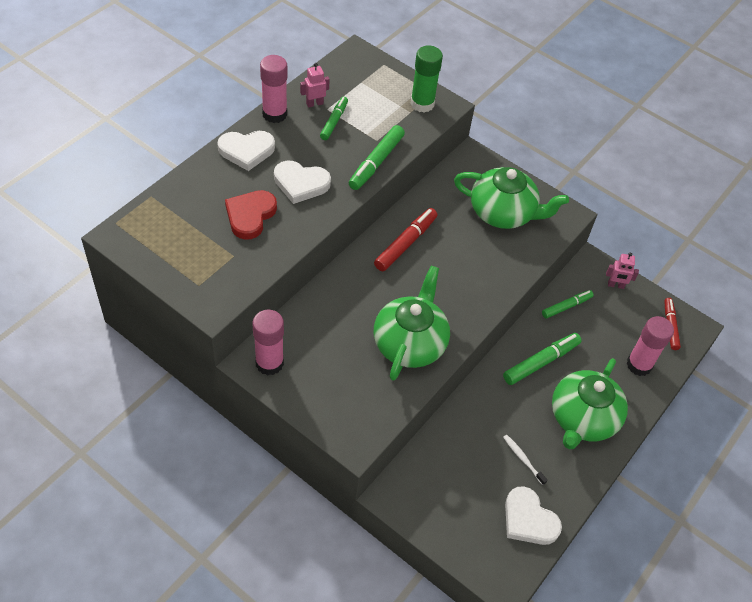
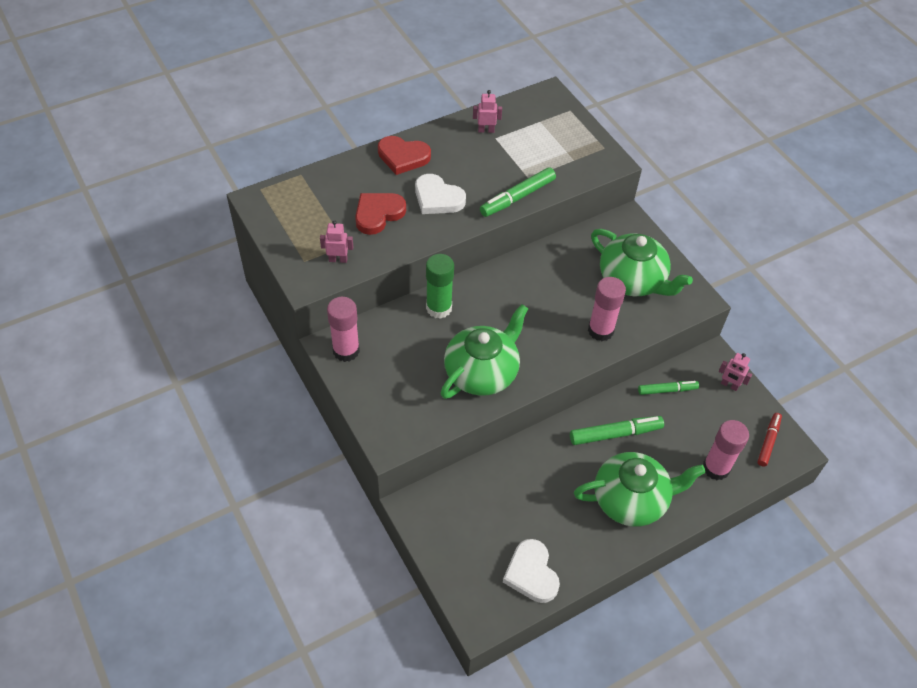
camera: 25 degrees right, 0 degrees up
white heart [217,131,275,171] -> red heart [378,136,431,175]
pink glue stick [260,55,287,123] -> pink glue stick moved to [588,277,626,341]
green marker [320,97,348,140] -> none
red marker [374,208,437,271] -> none
green glue stick [410,45,443,113] -> green glue stick moved to [426,254,454,319]
white toothbrush [503,435,548,485] -> none
green teapot [552,358,628,449] -> green teapot turned 150 degrees counterclockwise [574,452,706,527]
none -> pink robot [320,220,353,263]

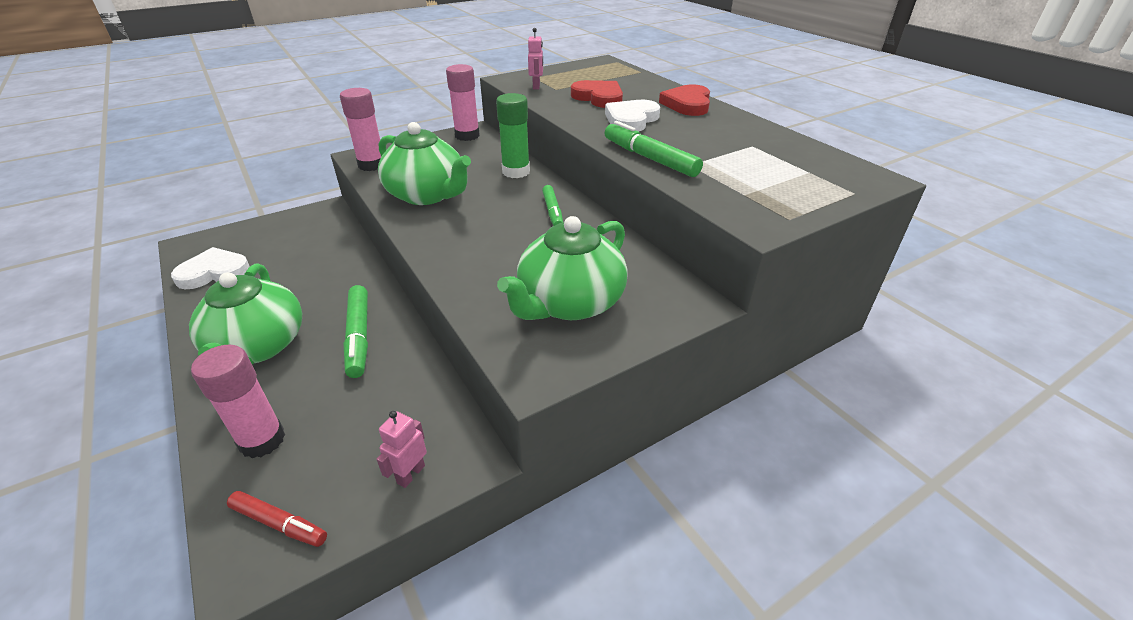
camera: 90 degrees right, 15 degrees down
pink robot [473,90,502,133] -> none
pink glue stick [588,277,626,341] -> pink glue stick moved to [340,88,381,171]
green marker [638,381,699,395] -> green marker moved to [542,185,563,226]

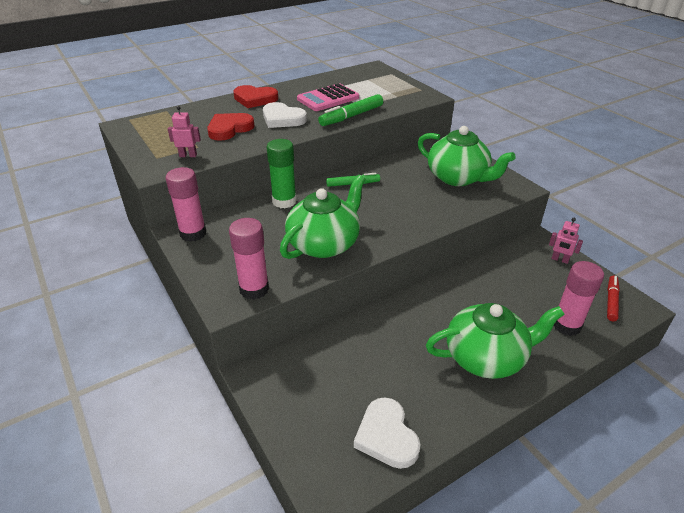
camera: 90 degrees left, 0 degrees up
green marker [343,285,368,378] -> none
none -> pink calculator [297,83,359,111]

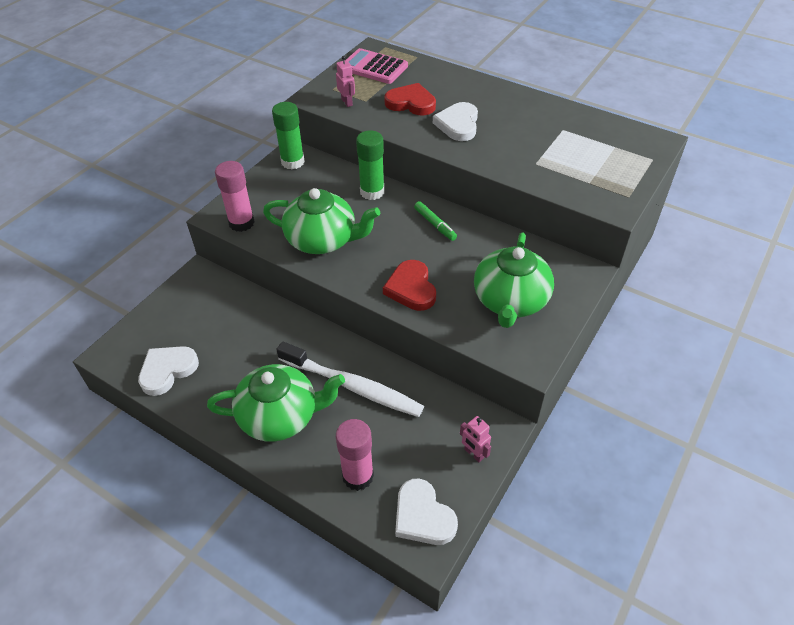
camera: 65 degrees right, 10 degrees up
pink glue stick [166,167,206,242] -> green glue stick [272,102,305,169]
red heart [233,85,278,108] -> red heart moved to [383,260,436,311]
pink calculator [297,83,359,111] -> pink calculator moved to [346,48,408,84]
green marker [318,94,383,126] -> none
green teapot [426,303,565,379] -> green teapot turned 60 degrees counterclockwise [207,364,345,442]
pink robot [549,218,583,264] -> pink robot turned 45 degrees counterclockwise [460,416,491,462]
red marker [607,275,620,321] -> white heart [395,478,458,545]
none -> white toothbrush [276,341,424,417]

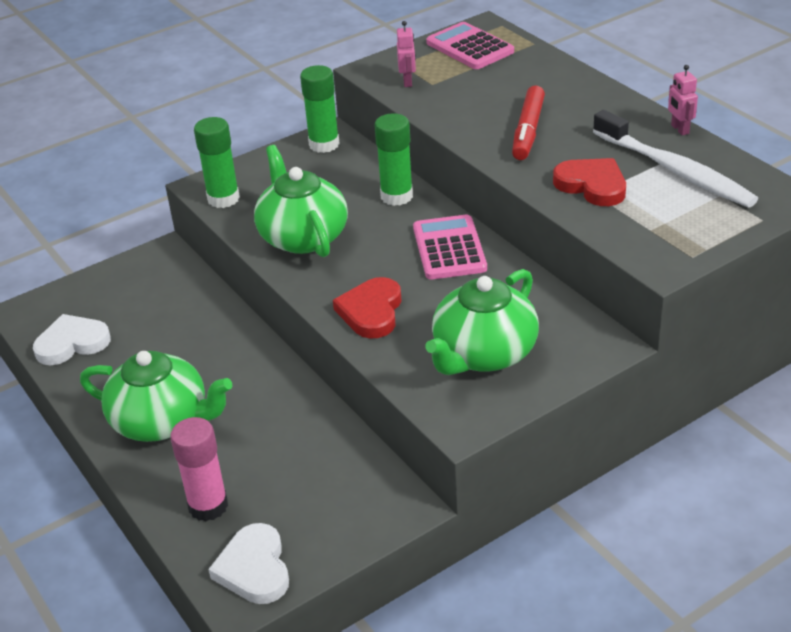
camera: 25 degrees right, 10 degrees down
pink glue stick [215,161,255,232] -> green glue stick [194,117,240,208]
green teapot [263,188,380,254] -> green teapot turned 150 degrees counterclockwise [254,145,348,257]
white toothbrush [276,341,424,417] -> white toothbrush moved to [593,110,758,208]
red heart [384,83,436,116] -> red heart moved to [553,158,626,206]
green marker [414,201,457,241] -> pink calculator [413,215,487,280]
white heart [433,102,478,141] -> red marker [512,86,545,160]
pink robot [460,416,491,462] -> pink robot moved to [668,65,698,135]

